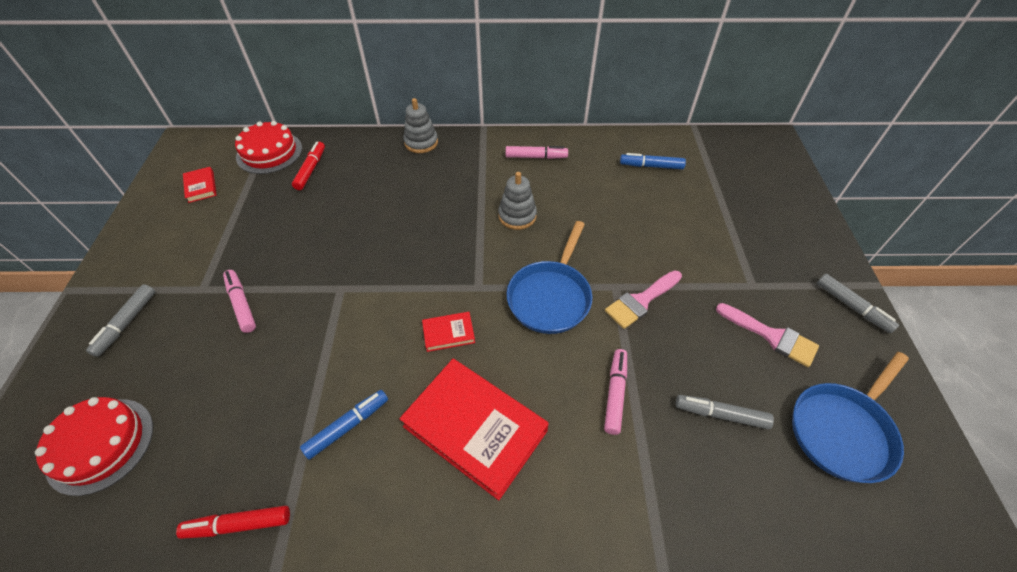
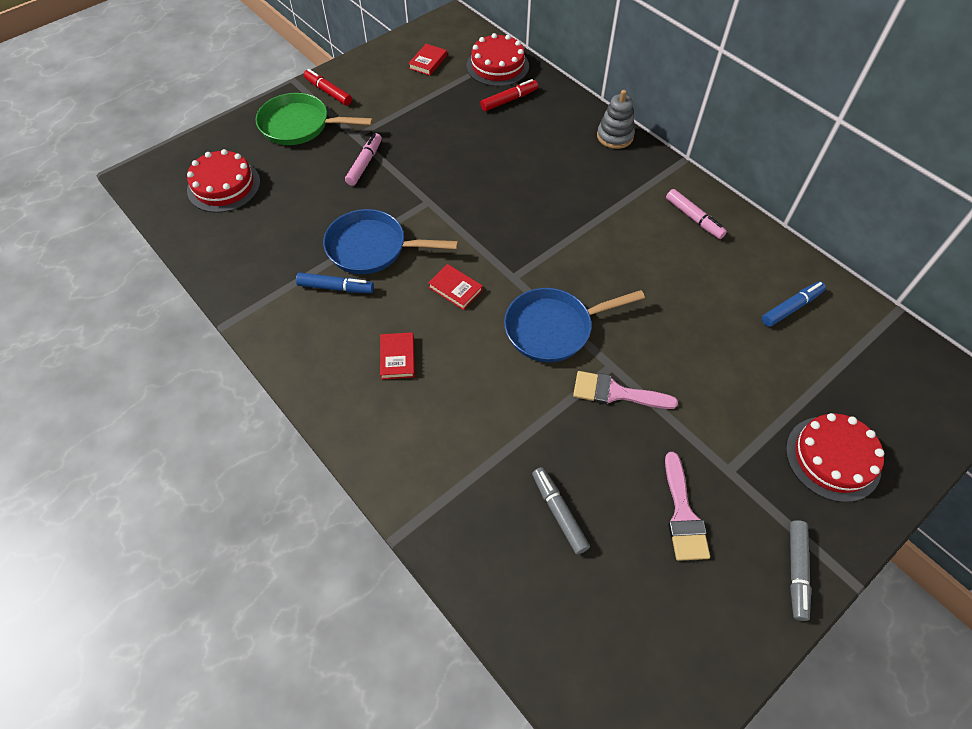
camera: 50 degrees right, 5 degrees up
grey marker [86,284,155,357] -> green pan [256,93,373,145]
red marker [176,506,290,539] -> red marker moved to [304,69,352,106]
red book [400,359,549,500] -> red book [380,332,415,380], size x0.45
grey stacking toy [498,172,537,230] -> none
pink marker [604,349,627,435] -> none
blue marker [620,153,686,169] -> blue marker turned 90 degrees clockwise [762,281,826,327]
blue pan [792,352,909,483] -> blue pan moved to [323,209,458,274]
none -> red cake [786,413,884,502]

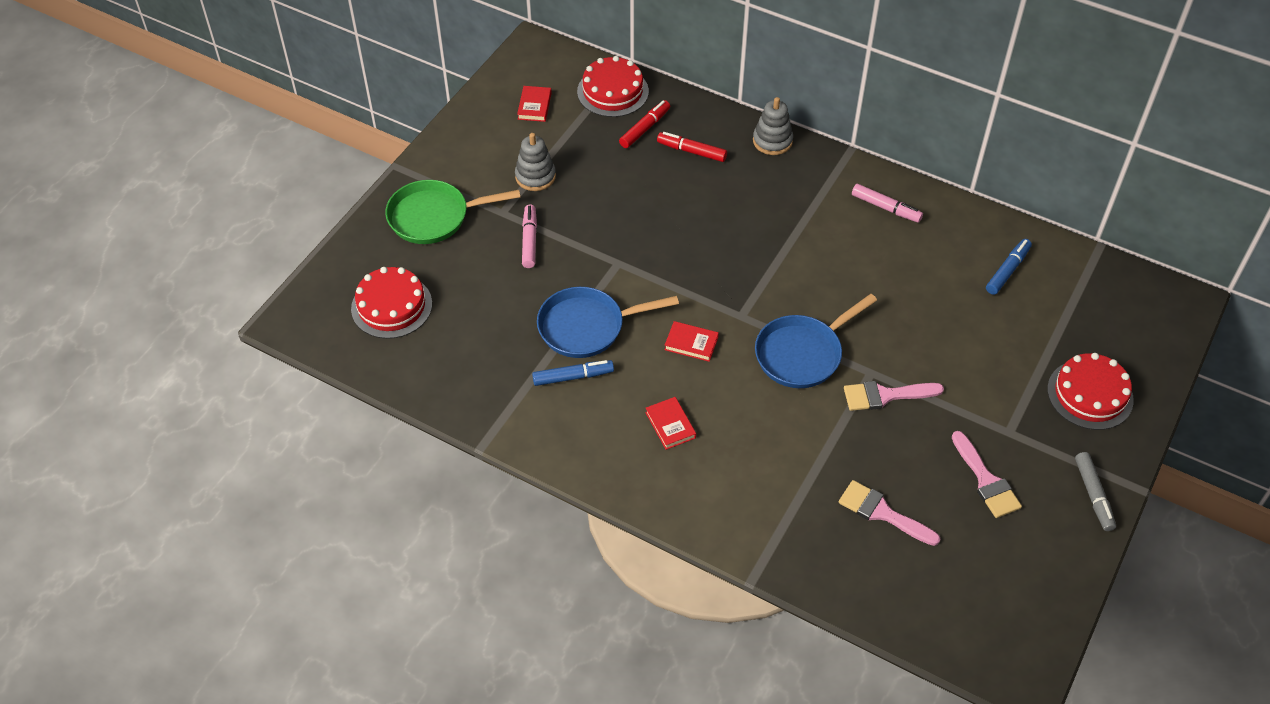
camera: 20 degrees left, 5 degrees down
red marker [304,69,352,106] -> red marker moved to [657,132,727,162]
grey marker [532,467,590,555] -> pink brush [839,480,941,546]
none -> grey stacking toy [515,133,556,191]

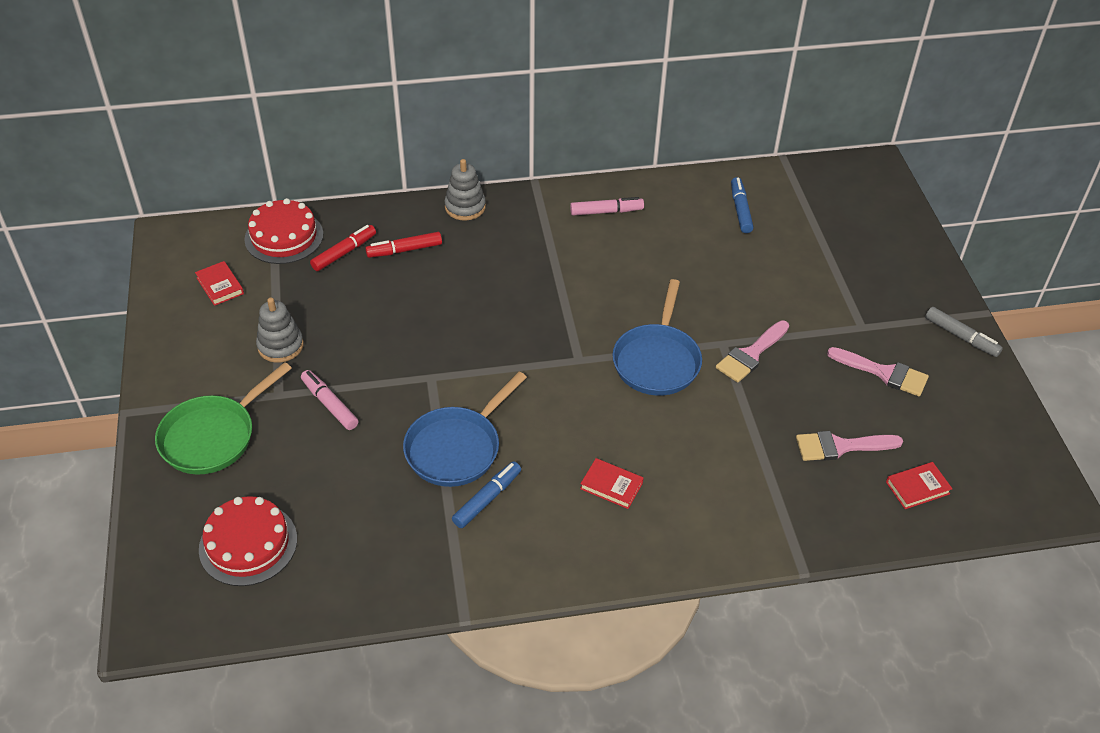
camera: 40 degrees left, 5 degrees down
red marker [619,100,670,148] -> red marker turned 45 degrees clockwise [310,225,376,271]
red book [664,321,719,362] -> red book moved to [886,462,953,509]
red cake [1047,353,1134,430] -> none

